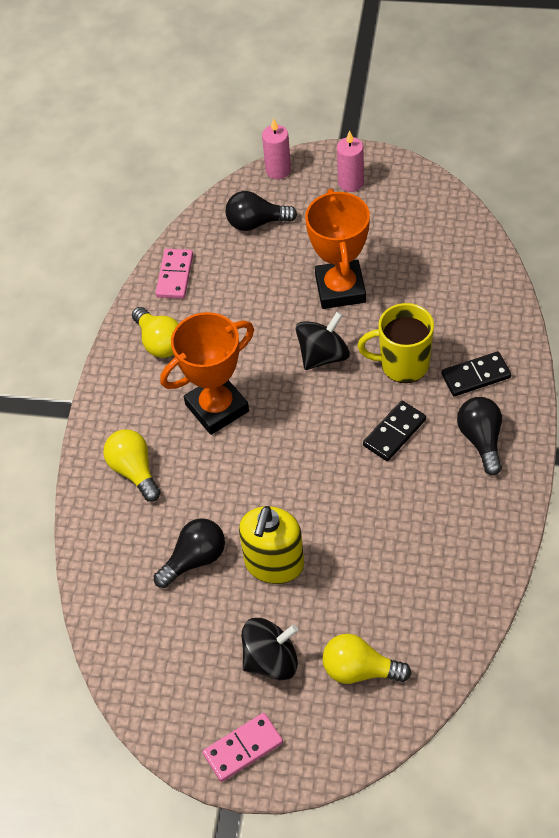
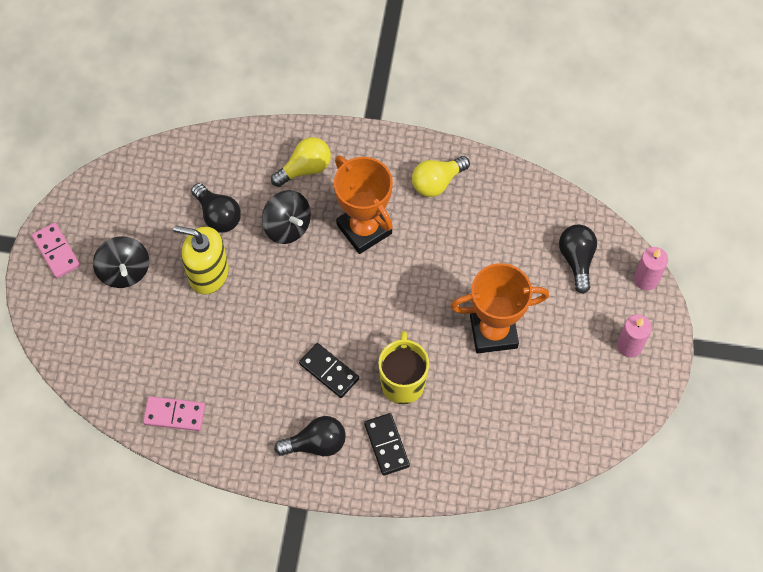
camera: 85 degrees right, 10 degrees up
pink domino [156,249,193,299] -> pink domino moved to [143,396,205,431]
black spinning top [296,312,350,370] -> black spinning top moved to [262,190,311,244]
yellow light bulb [322,634,411,684] -> none

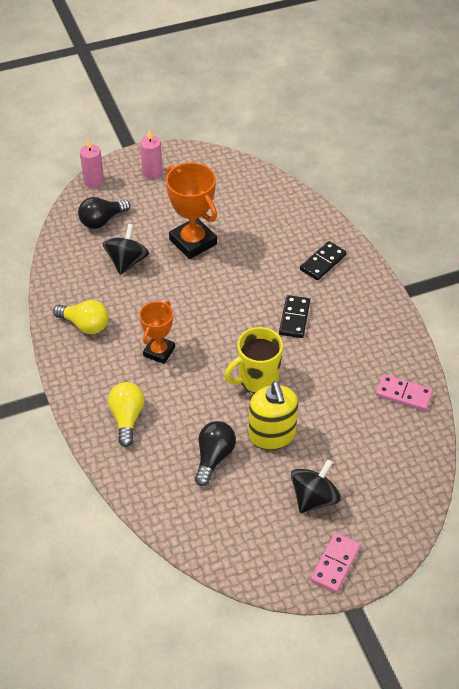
camera: 120 degrees left, 15 degrees down
pink domino [143,396,205,431] -> pink domino turned 45 degrees counterclockwise [376,374,433,411]
black spinning top [262,190,311,244] -> black spinning top moved to [102,224,149,275]
yellow light bulb [271,137,331,187] -> yellow light bulb turned 60 degrees clockwise [108,382,144,447]
black light bulb [274,416,346,456] -> none
orange trophy [334,156,393,254] -> orange trophy [139,301,175,364], size x0.63
yellow mug [378,331,429,404] -> yellow mug moved to [225,327,283,393]

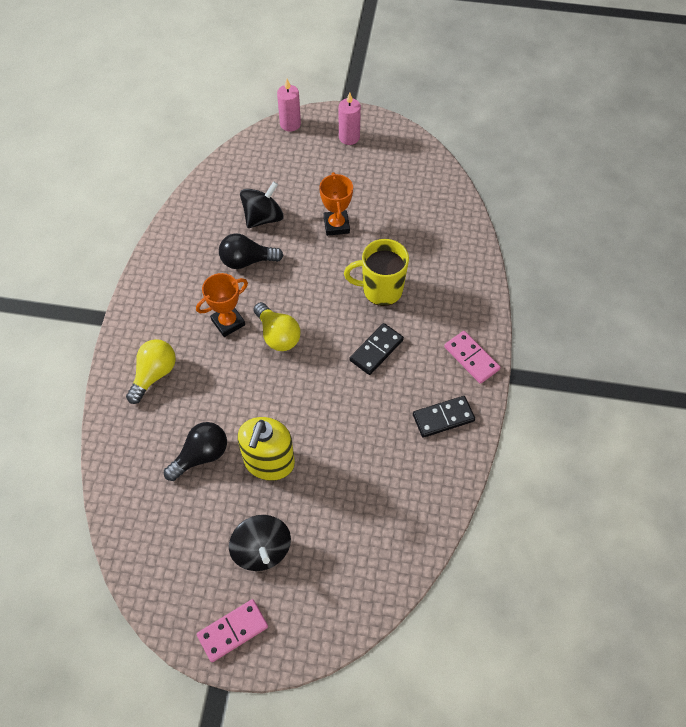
camera: 30 degrees right, 10 degrees up
yellow light bulb [53,300,108,334] -> yellow light bulb moved to [254,302,301,351]
black light bulb [78,197,131,229] -> black light bulb moved to [219,233,283,269]
orange trophy [166,162,217,259] -> orange trophy [319,172,353,236], size x0.63
yellow mug [225,327,283,393] -> yellow mug moved to [344,239,409,306]
black spinning top [291,459,341,513] -> black spinning top turned 90 degrees clockwise [229,515,291,571]
black domino [300,241,347,280] -> black domino moved to [413,396,475,438]
pink domino [376,374,433,411] -> pink domino moved to [444,331,501,384]

